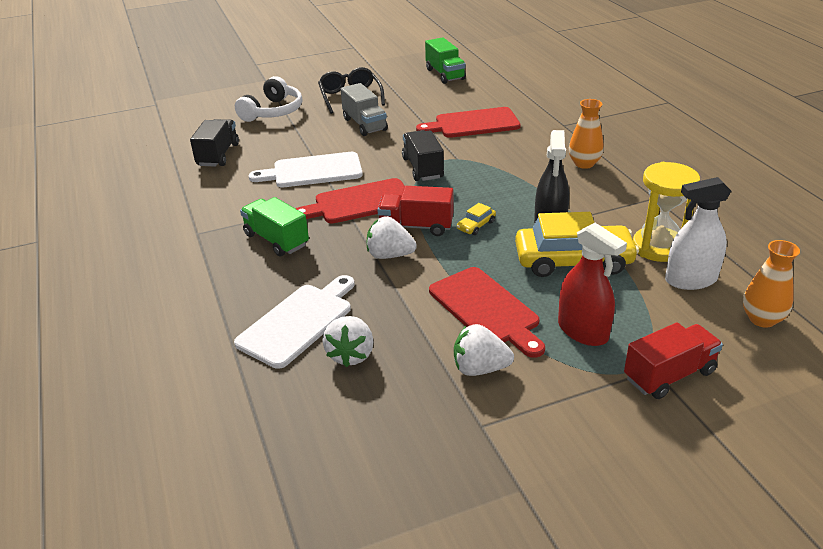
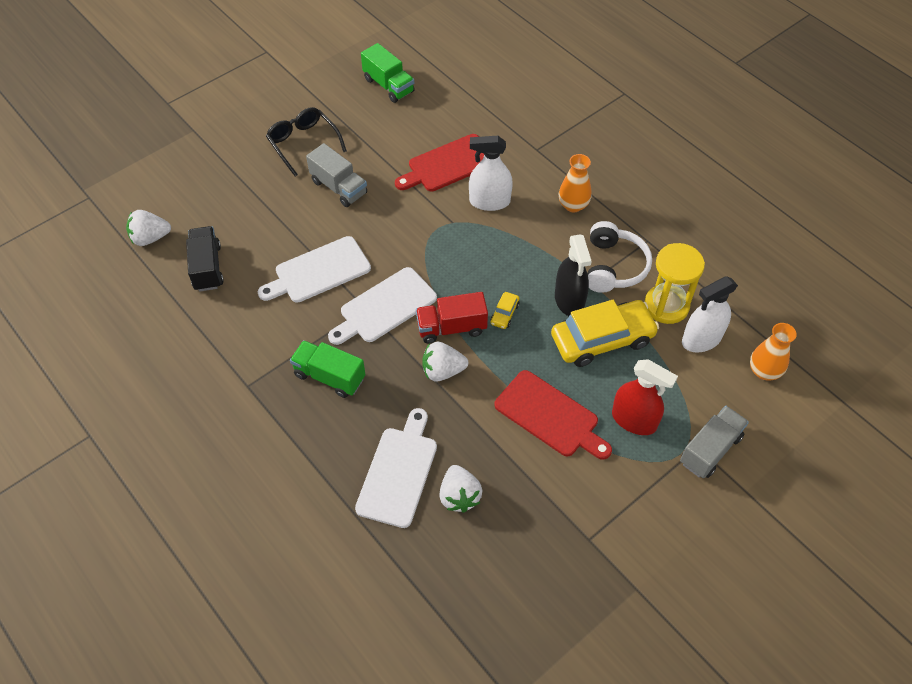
camera: 20 degrees left, 20 degrees up
white headphones [235,76,302,122] -> white headphones moved to [587,221,652,293]
red cutting board [295,178,404,223] -> white cutting board [328,267,437,345]
black truck [402,130,444,181] -> none
white strawberry [454,324,514,376] -> white strawberry moved to [126,210,171,246]
red truck [624,323,723,399] -> grey truck [680,406,749,478]
none -> white spray bottle [469,136,513,211]

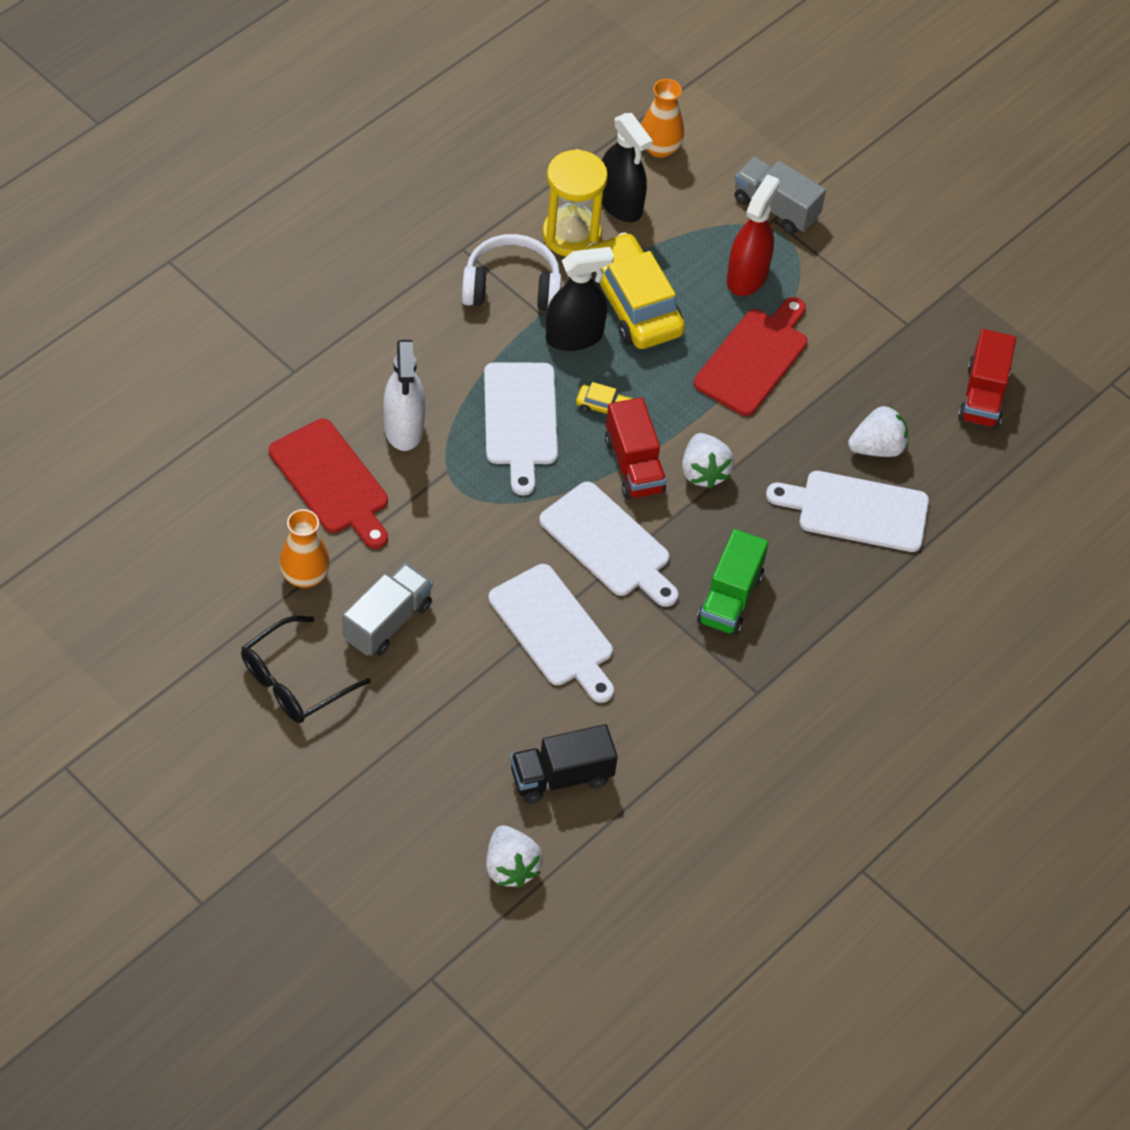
camera: 100 degrees left, 0 degrees up
green truck [361,43,415,103] -> none
orange vase [559,154,591,212] -> orange vase moved to [279,509,330,588]
white spray bottle [682,276,738,352] -> black spray bottle [602,113,653,222]
none -> white cutting board [484,362,558,495]
none -> red truck [958,329,1016,429]

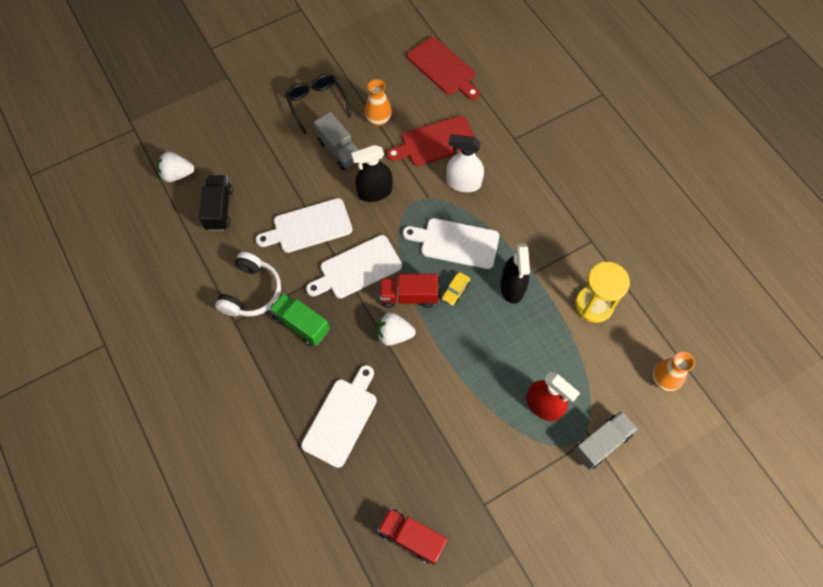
camera: 110 degrees right, 10 degrees up
white headphones [462,234,562,311] -> white headphones moved to [215,252,281,317]
yellow car [587,232,685,349] -> none
black spray bottle [602,113,653,222] -> black spray bottle moved to [351,145,393,202]
red cutting board [693,297,807,416] -> red cutting board moved to [407,37,480,100]
white strawberry [848,406,908,457] -> none

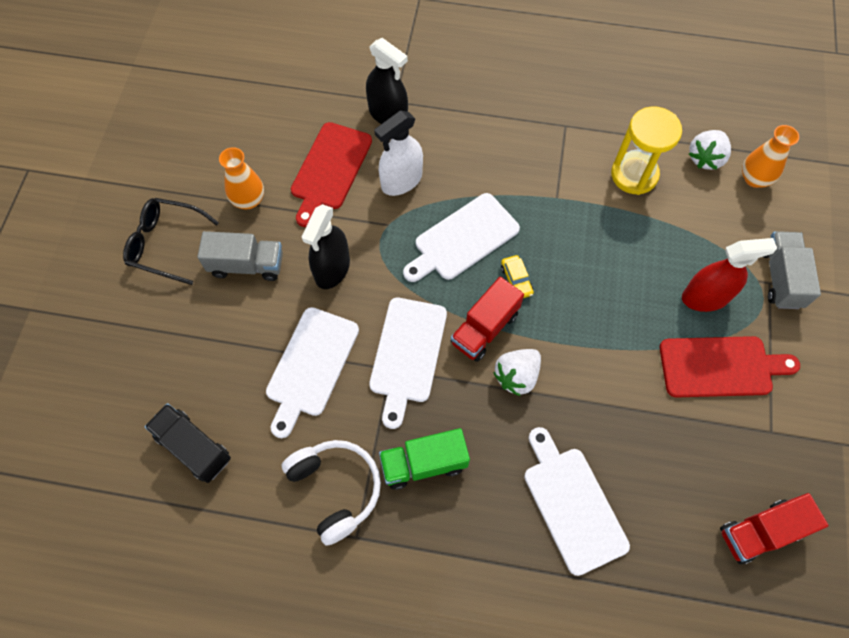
camera: 50 degrees left, 0 degrees up
white strawberry [157,151,195,182] -> white strawberry moved to [689,130,731,170]
red cutting board [407,37,480,100] -> red cutting board moved to [660,336,800,397]
black spray bottle [500,244,530,304] -> black spray bottle moved to [366,38,408,124]

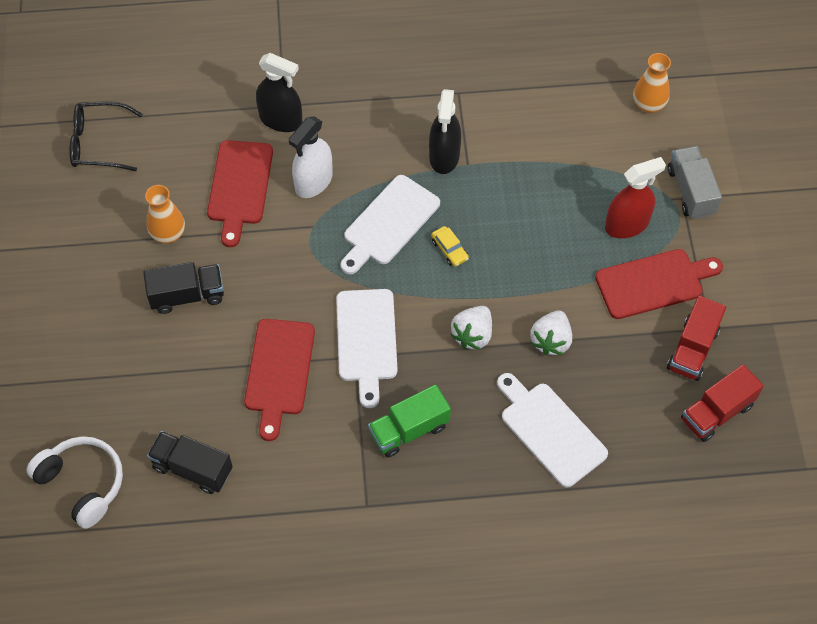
camera: 15 degrees left, 5 degrees down
black glasses [123,198,219,285] -> black glasses moved to [69,101,143,171]
grey truck [197,231,283,281] -> black truck [143,262,224,314]
white cutting board [266,307,359,438] -> red cutting board [244,319,315,441]
white headphones [282,440,381,546] -> white headphones moved to [26,436,123,529]
black spray bottle [302,204,350,289] -> black spray bottle moved to [429,89,461,174]
red truck [450,277,524,362] -> red truck moved to [667,296,726,381]
yellow hourglass [611,106,682,195] -> none
white strawberry [689,130,731,170] -> white strawberry moved to [530,310,572,355]

